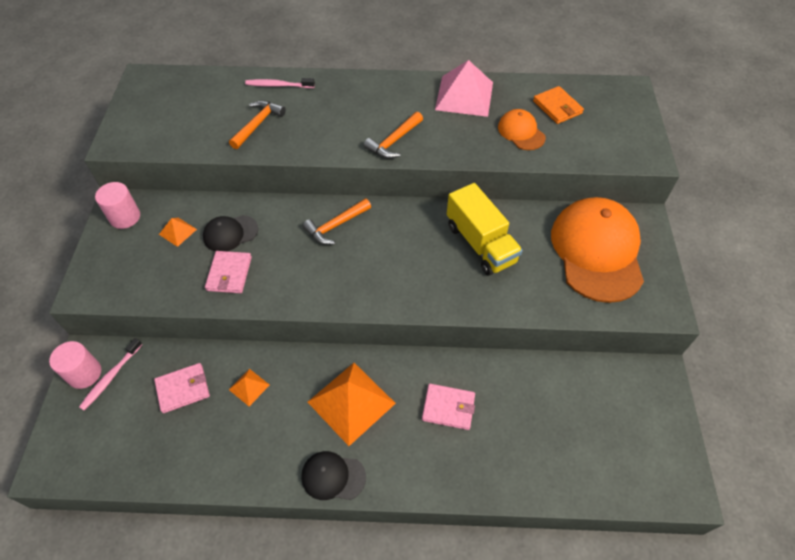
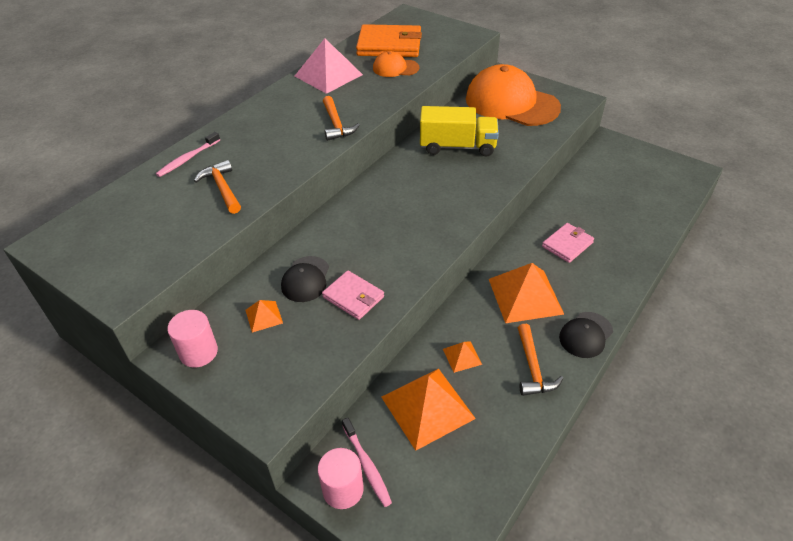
camera: 55 degrees left, 10 degrees down
pink wallet [154,363,210,413] -> orange pyramid [381,369,476,451]
orange hammer [302,198,371,245] -> orange hammer moved to [518,324,564,396]
orange wallet [533,86,584,124] -> orange wallet [356,24,422,57], size x1.75

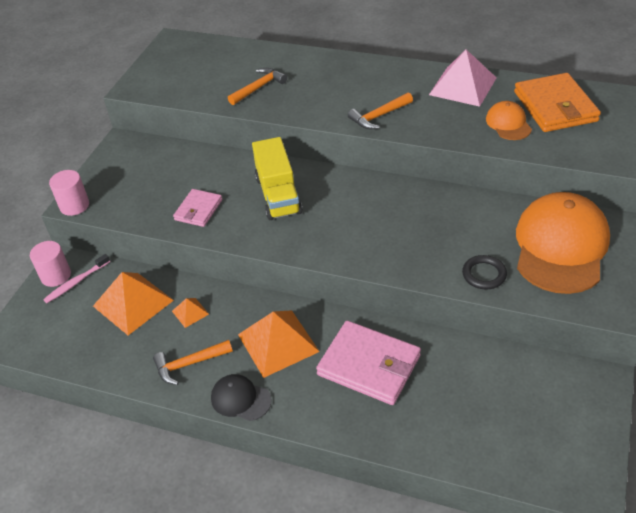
camera: 75 degrees right, 0 degrees up
pink toothbrush [156,132,220,177] -> none
pink cylinder [167,310,218,368] -> pink cylinder moved to [49,170,89,216]
orange pyramid [246,300,283,332] -> none
black cap [281,256,329,302] -> none
yellow truck [420,106,499,156] -> yellow truck moved to [252,137,303,220]
pink wallet [542,223,594,263] -> pink wallet [316,321,421,405], size x1.75
none -> black ring [462,255,507,289]

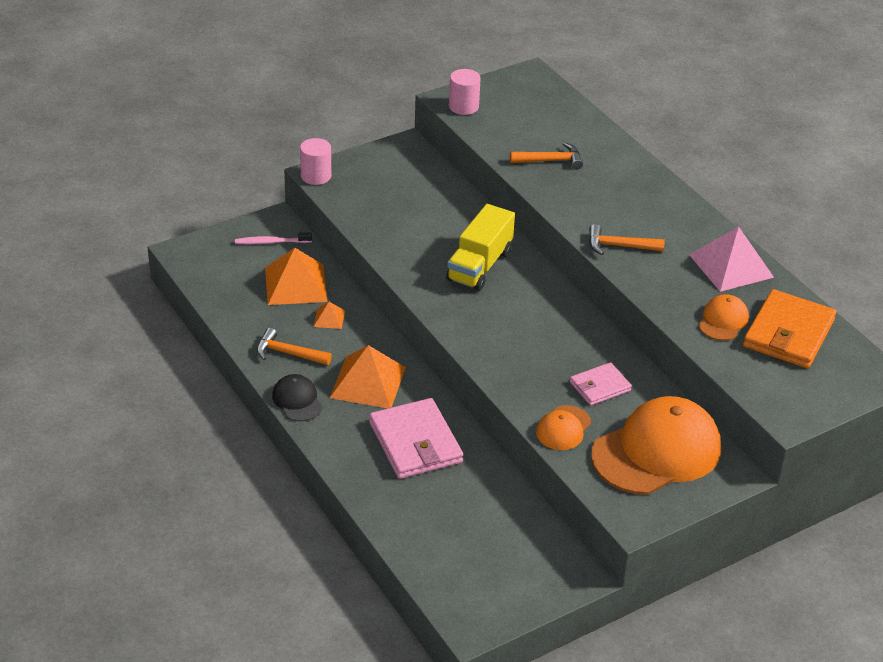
camera: 35 degrees right, 5 degrees down
pink cylinder [30,241,71,287] -> pink cylinder moved to [449,69,481,115]
pink wallet [173,189,222,227] -> pink wallet moved to [570,362,632,406]
black ring [462,255,507,289] -> orange cap [536,405,591,450]

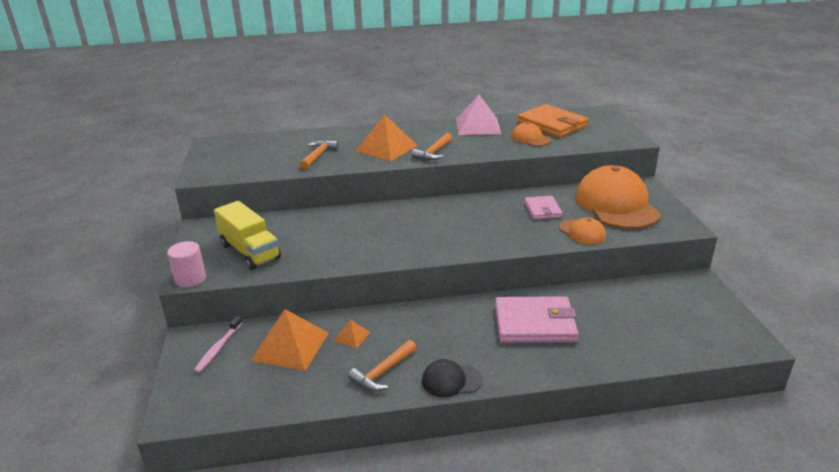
camera: 65 degrees left, 10 degrees down
orange pyramid [330,345,406,408] -> orange pyramid moved to [356,115,418,161]
yellow truck [446,204,515,291] -> yellow truck moved to [214,201,281,270]
pink cylinder [449,69,481,115] -> none

